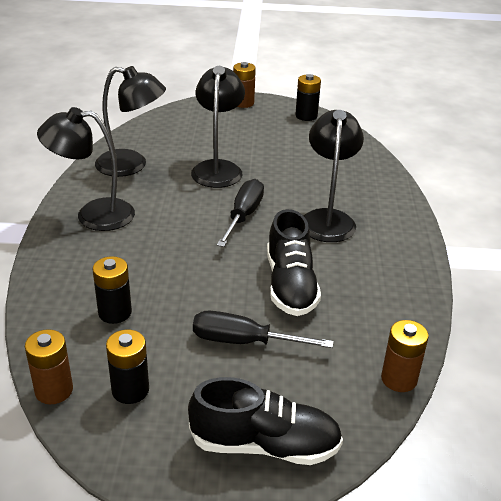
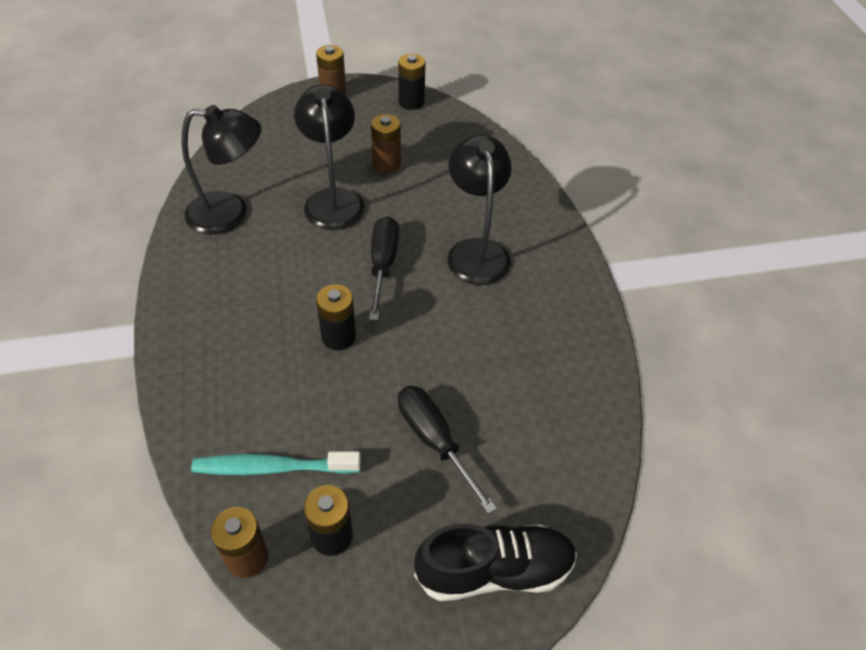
camera: 15 degrees left, 15 degrees up
black lamp [37,107,135,231] -> none
black battery [93,256,132,324] -> black battery moved to [316,284,356,350]
black screwdriver [193,311,334,348] -> black screwdriver turned 60 degrees clockwise [398,386,497,514]
black shoe [267,209,321,316] -> none
brown battery [381,320,429,392] -> brown battery moved to [371,114,401,174]
none -> turquoise toothbrush [191,451,361,475]

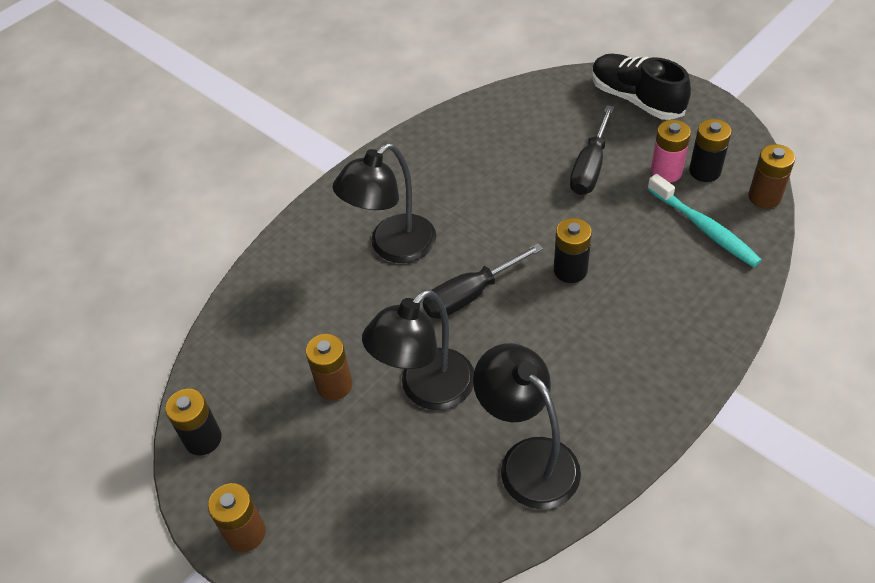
camera: 120 degrees left, 0 degrees up
none -> pink battery [651,120,691,183]

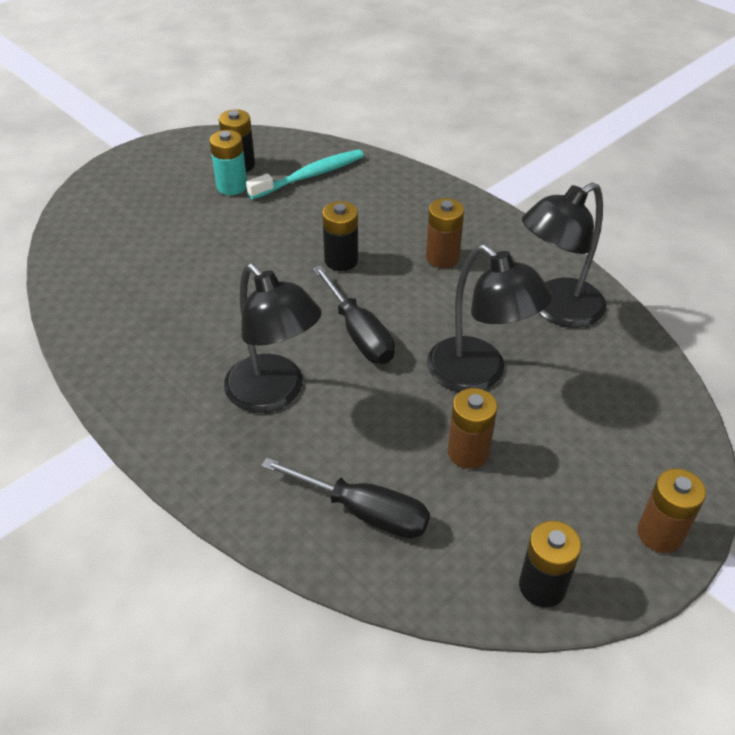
camera: 90 degrees left, 5 degrees down
black screwdriver [570,105,614,195] -> black screwdriver moved to [261,458,430,539]
black shoe [592,54,691,120] -> none
pink battery [651,120,691,183] -> turquoise battery [209,130,247,195]
brown battery [748,144,795,208] -> brown battery moved to [426,198,464,268]

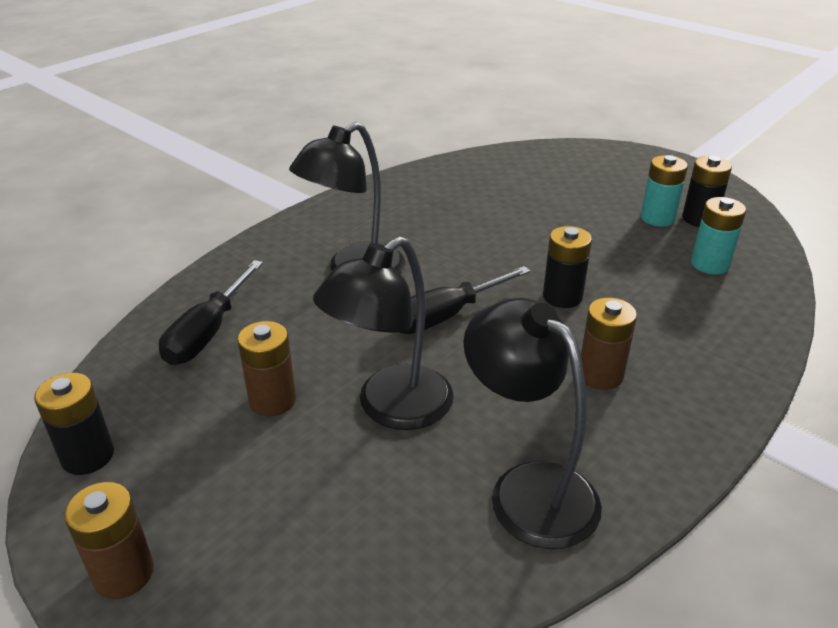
camera: 85 degrees right, 10 degrees down
turquoise toothbrush [246,149,364,199] -> turquoise battery [691,197,746,275]

